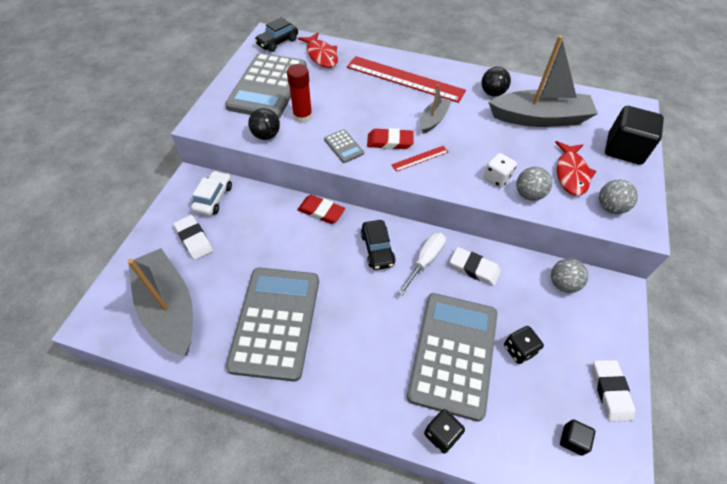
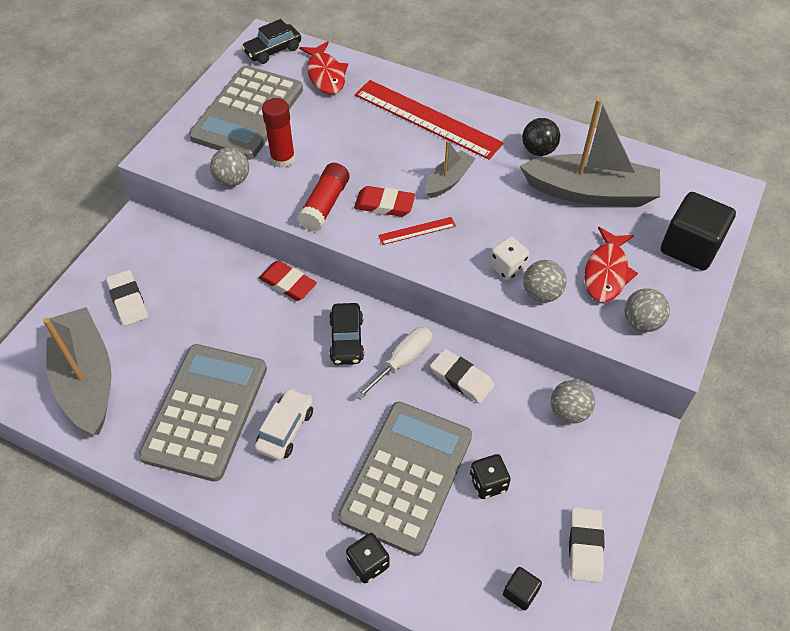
camera: 10 degrees right, 0 degrees up
white car [191,171,232,216] -> white car moved to [255,388,313,461]
black ball [248,108,280,140] -> grey ball [210,148,249,187]
grey calculator [324,129,364,163] -> red glue stick [297,163,349,231]

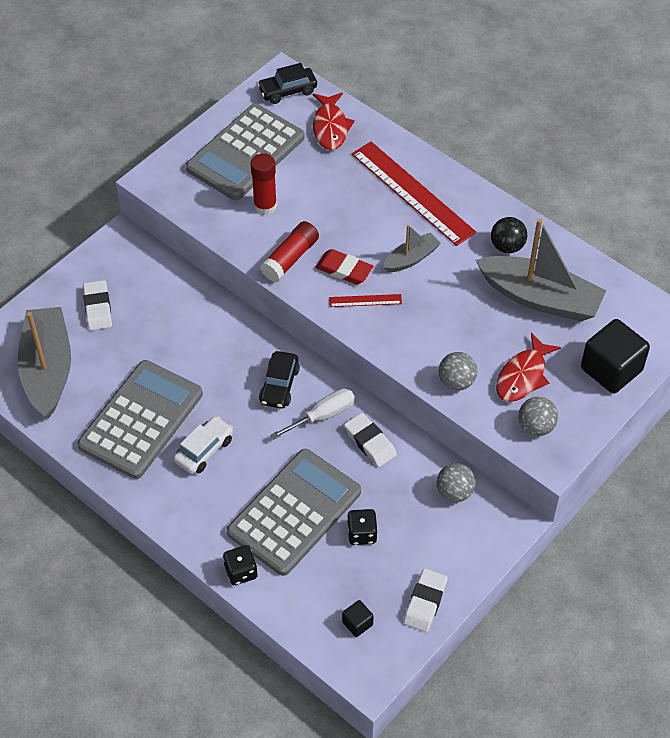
camera: 15 degrees right, 0 degrees up
grey ball [210,148,249,187] -> none
red eraser [259,260,317,301] -> none
white dice [490,237,530,280] -> none

